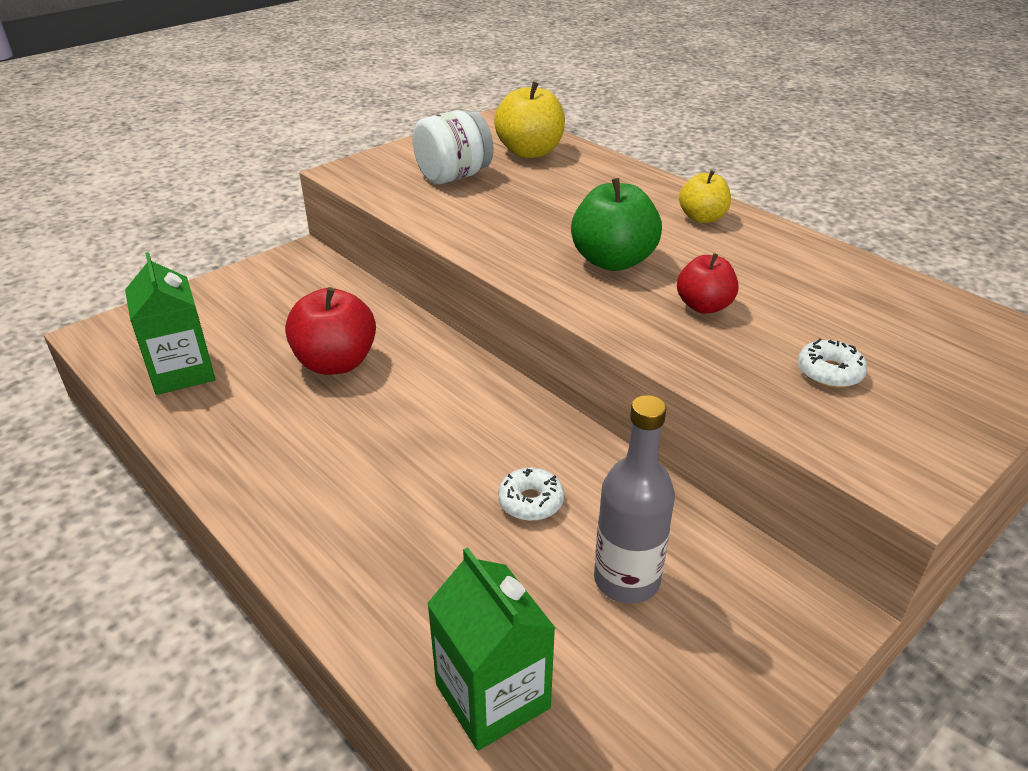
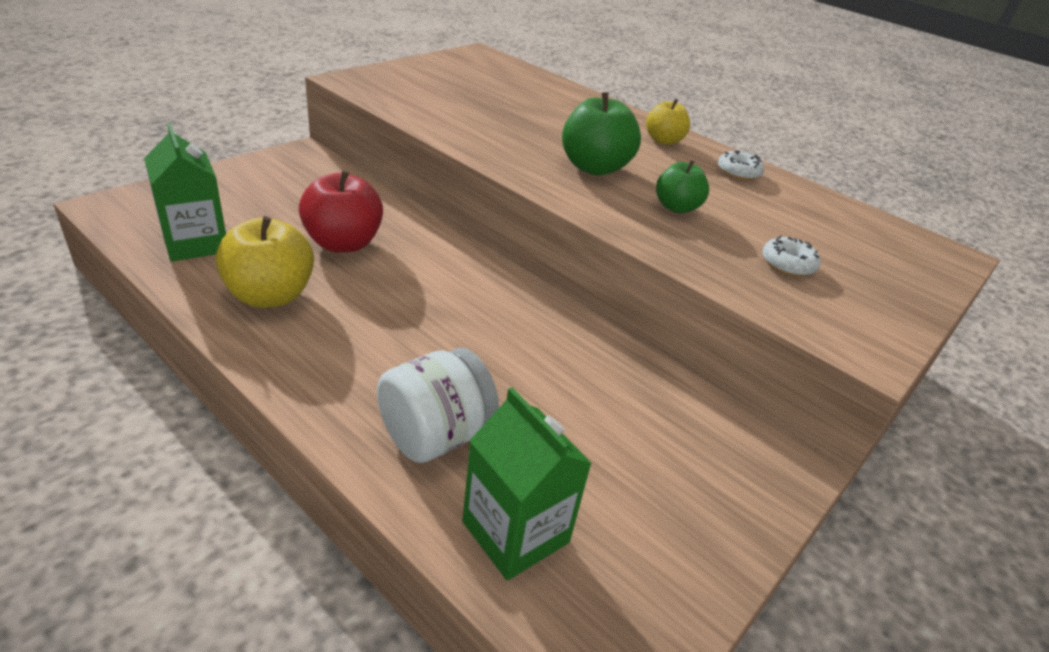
camera: 10 degrees left, 0 degrees up
white jar [413,110,493,184] -> white jar moved to [377,348,499,463]
yellow apple [494,82,565,158] -> yellow apple moved to [216,216,314,308]
white donut [498,468,564,521] -> white donut moved to [718,150,764,180]
grey bottle [594,395,675,604] -> none
red apple [677,253,738,314] -> green apple [656,160,709,213]

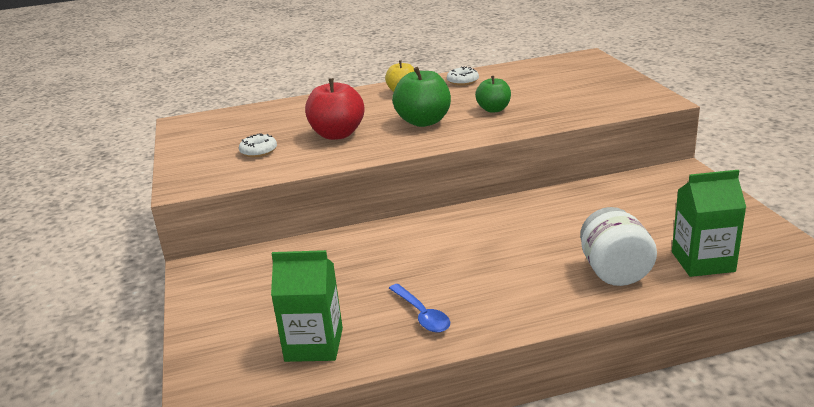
camera: 50 degrees left, 10 degrees down
yellow apple [216,216,314,308] -> blue spoon [389,284,450,332]
red apple [299,170,383,253] -> red apple moved to [305,78,365,140]
white donut [762,235,821,277] -> white donut moved to [239,133,277,157]

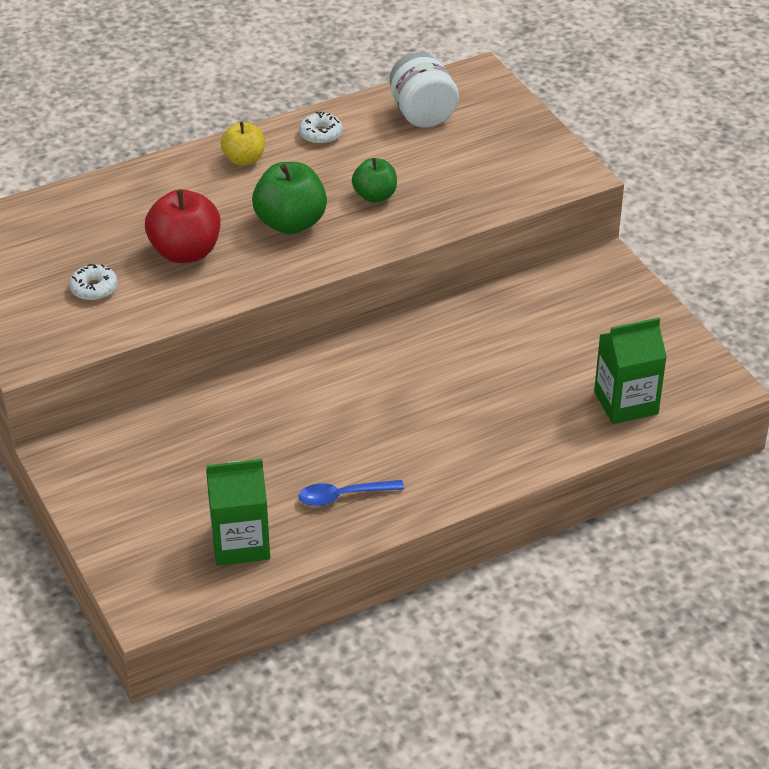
camera: 15 degrees left, 15 degrees up
blue spoon [389,284,450,332] -> blue spoon turned 120 degrees clockwise [299,480,404,506]
white jar [580,207,657,286] -> white jar moved to [389,52,459,128]

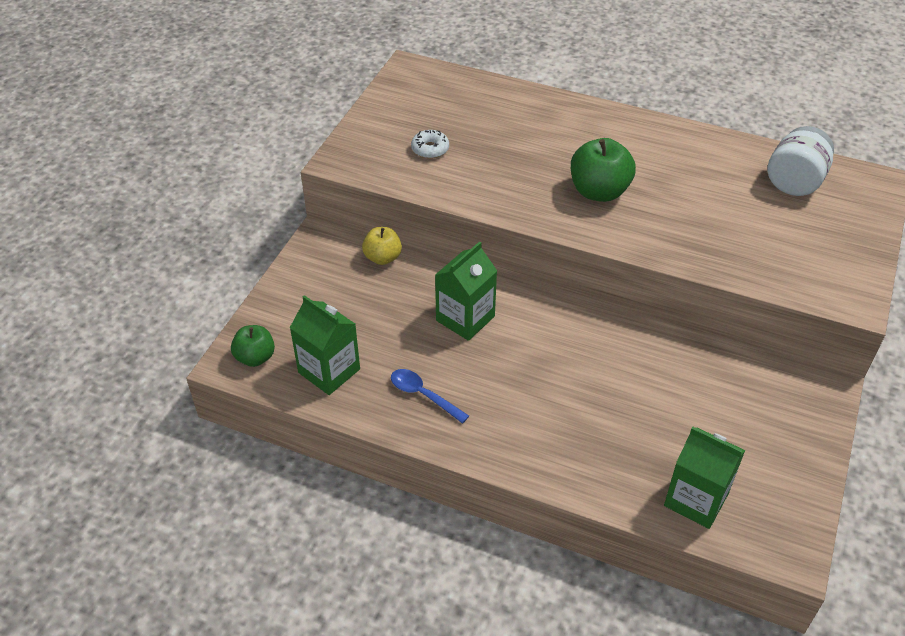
camera: 50 degrees right, 5 degrees up
red apple [145,189,220,263] -> none
yellow apple [221,122,265,166] -> yellow apple moved to [362,227,402,265]
white donut [299,112,343,144] -> none
green apple [352,158,397,203] -> green apple moved to [231,325,275,367]
none -> green carton [435,241,497,341]

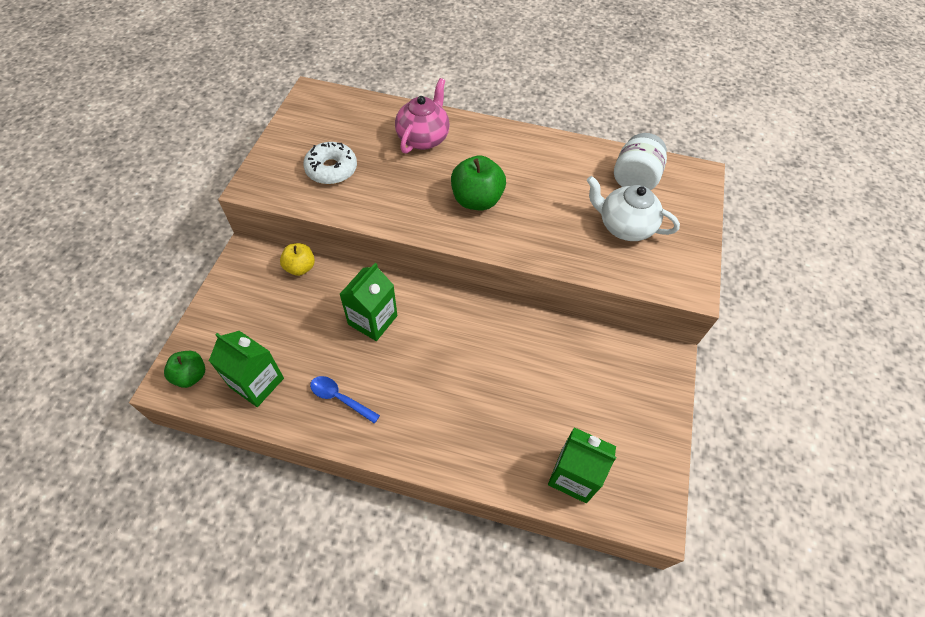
camera: 10 degrees left, 10 degrees up
white donut [411,130,449,159] -> white donut [303,142,357,184], size x1.60
none -> pink teapot [395,78,450,154]
none -> white teapot [587,176,680,241]

